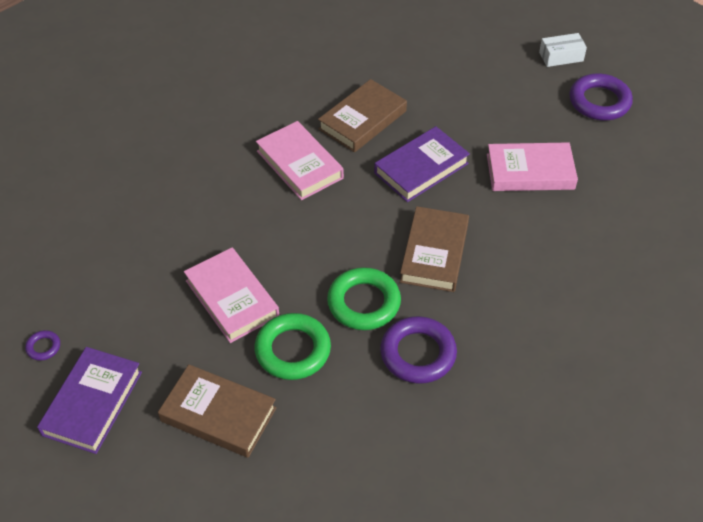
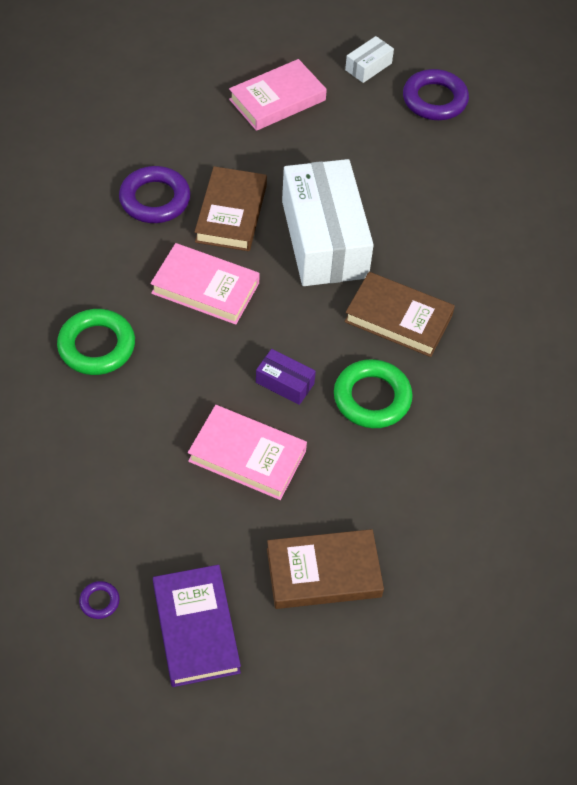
camera: 35 degrees left, 5 degrees up
green ring [254,313,331,380] -> green ring moved to [57,309,135,375]
purple book [374,126,470,202] -> white box [282,159,374,286]
purple ring [380,316,457,384] -> purple ring moved to [119,166,190,223]
brown book [400,206,469,292] -> brown book turned 45 degrees counterclockwise [344,272,455,357]
pink book [487,142,578,191] -> pink book moved to [229,59,327,131]
none -> purple box [256,349,316,405]

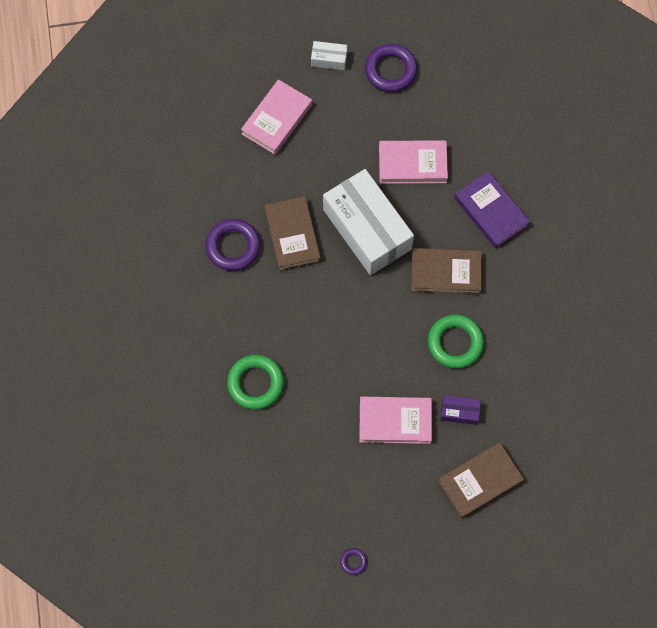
camera: 20 degrees left, 15 degrees up
pink book [150,243,260,325] -> pink book moved to [379,140,448,184]
purple book [153,565,241,687] -> purple book moved to [455,171,530,249]
purple box [256,349,316,405] -> purple box moved to [440,395,481,425]
white box [345,36,394,83] -> white box turned 75 degrees clockwise [311,41,348,70]

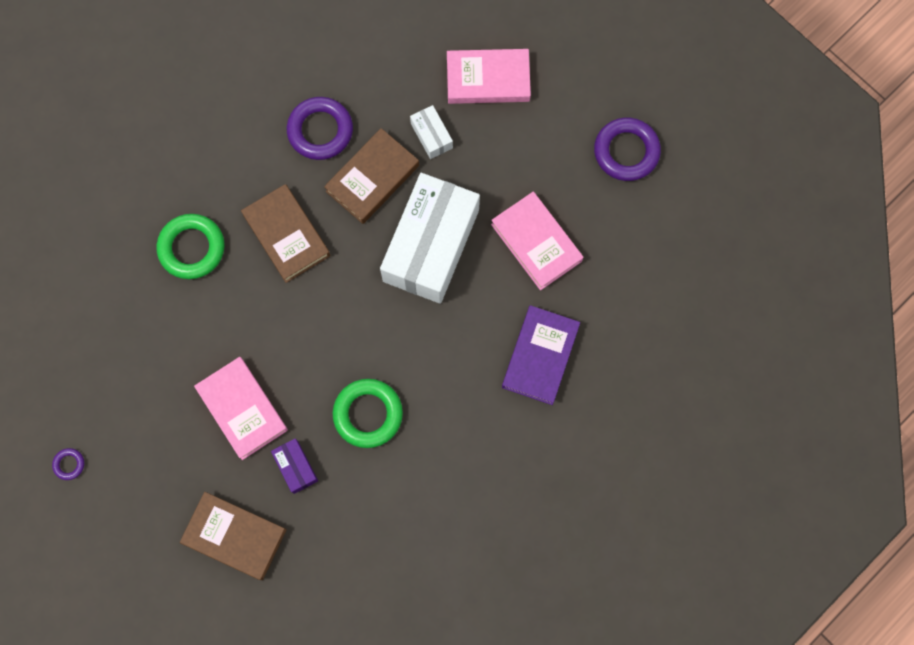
camera: 55 degrees right, 5 degrees up
white box [311,41,348,70] -> white box moved to [410,105,453,159]
brown book [411,248,482,295] -> brown book moved to [241,184,330,283]

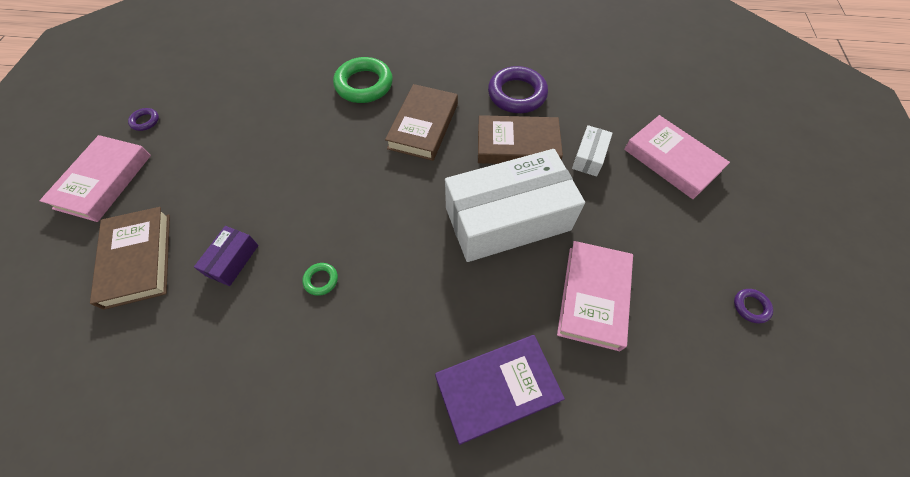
camera: 50 degrees right, 15 degrees down
pink book [194,357,288,460] -> pink book moved to [39,135,151,222]
green ring [333,379,403,448] -> green ring [302,263,338,296], size x0.45
purple ring [594,118,661,181] -> purple ring [734,289,773,323], size x0.45

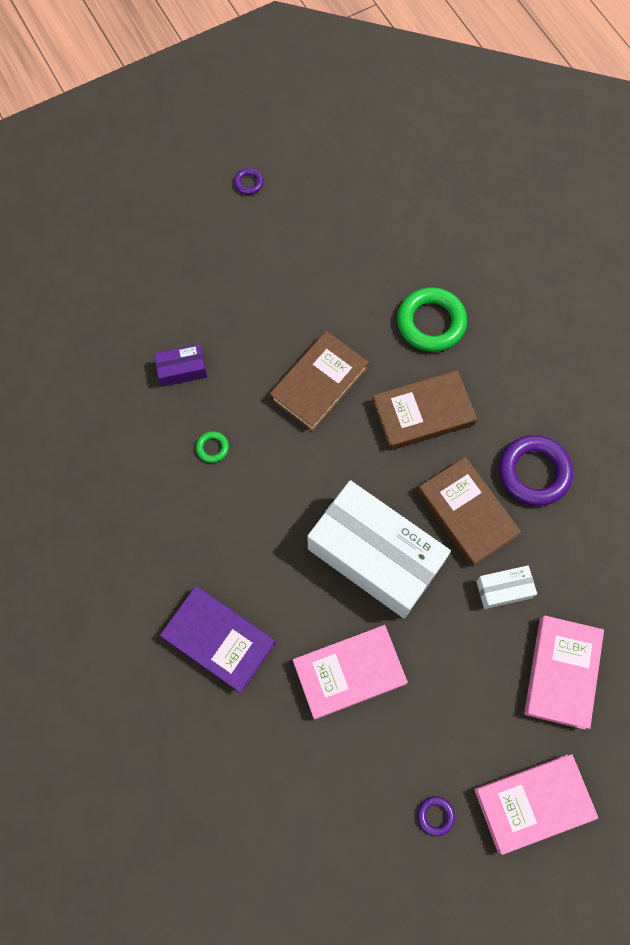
camera: 55 degrees right, 10 degrees up
pink book [39,135,151,222] -> pink book moved to [474,754,598,855]
brown book [90,207,170,310] -> brown book moved to [270,331,369,432]

